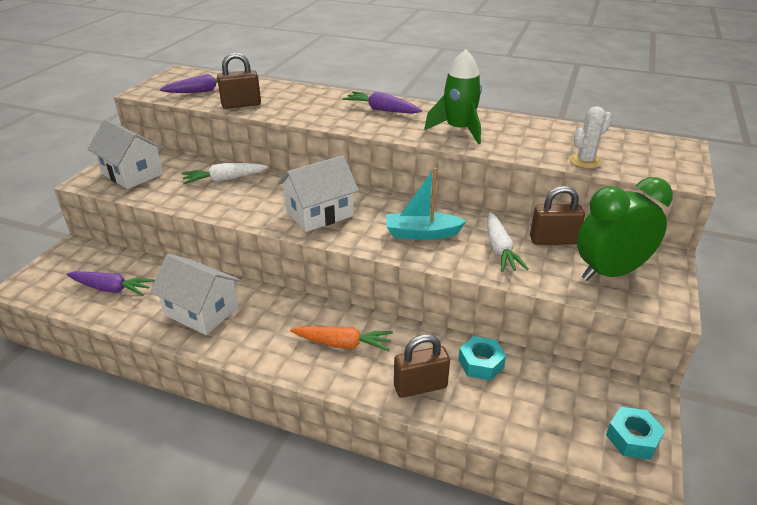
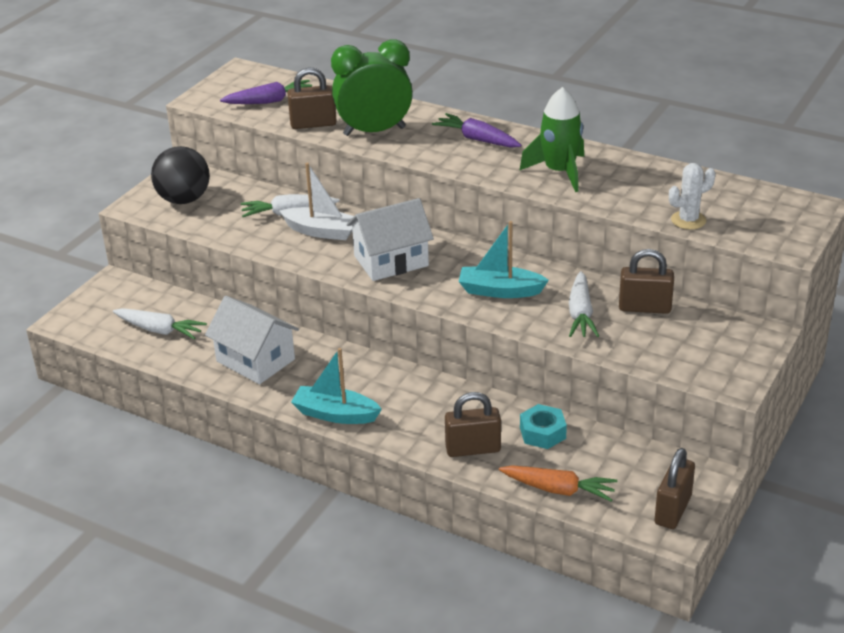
camera: 10 degrees right, 0 degrees up
purple carrot [66,271,155,296] -> white carrot [113,308,207,339]
white house [87,119,163,189] -> black ball [151,146,210,204]
orange carrot [290,326,393,351] -> orange carrot moved to [499,465,617,502]
green clock [577,177,673,281] -> green clock moved to [331,40,413,136]
turquoise nut [606,407,665,460] -> brown padlock [654,448,695,529]
none -> white boat [280,162,354,240]
none -> turquoise boat [291,348,382,424]

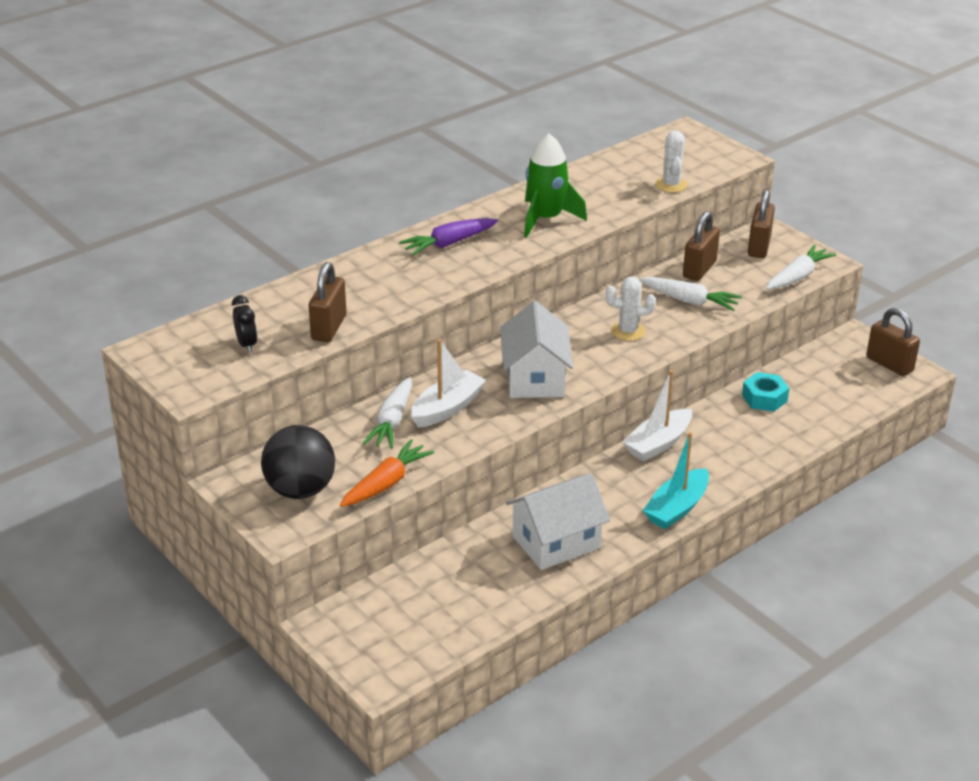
camera: 70 degrees left, 0 degrees up
white carrot [113,308,207,339] -> white carrot moved to [766,245,836,290]
purple carrot [220,80,312,104] -> black clock [232,295,257,353]
green clock [331,40,413,136] -> none
brown padlock [445,392,501,457] -> brown padlock moved to [748,189,775,258]
turquoise boat [458,221,549,298] -> white cactus [606,276,656,341]
orange carrot [499,465,617,502] -> orange carrot moved to [340,439,435,507]
none -> white boat [623,370,692,462]

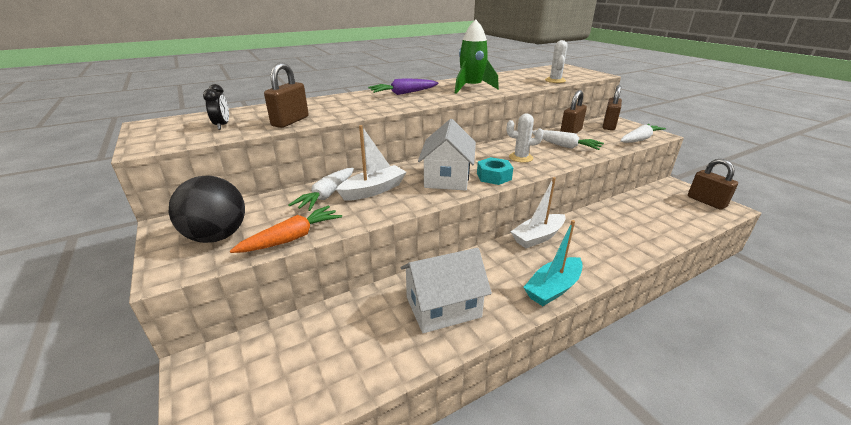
camera: 10 degrees right, 5 degrees down
turquoise nut [742,372,789,412] -> turquoise nut moved to [477,157,513,185]

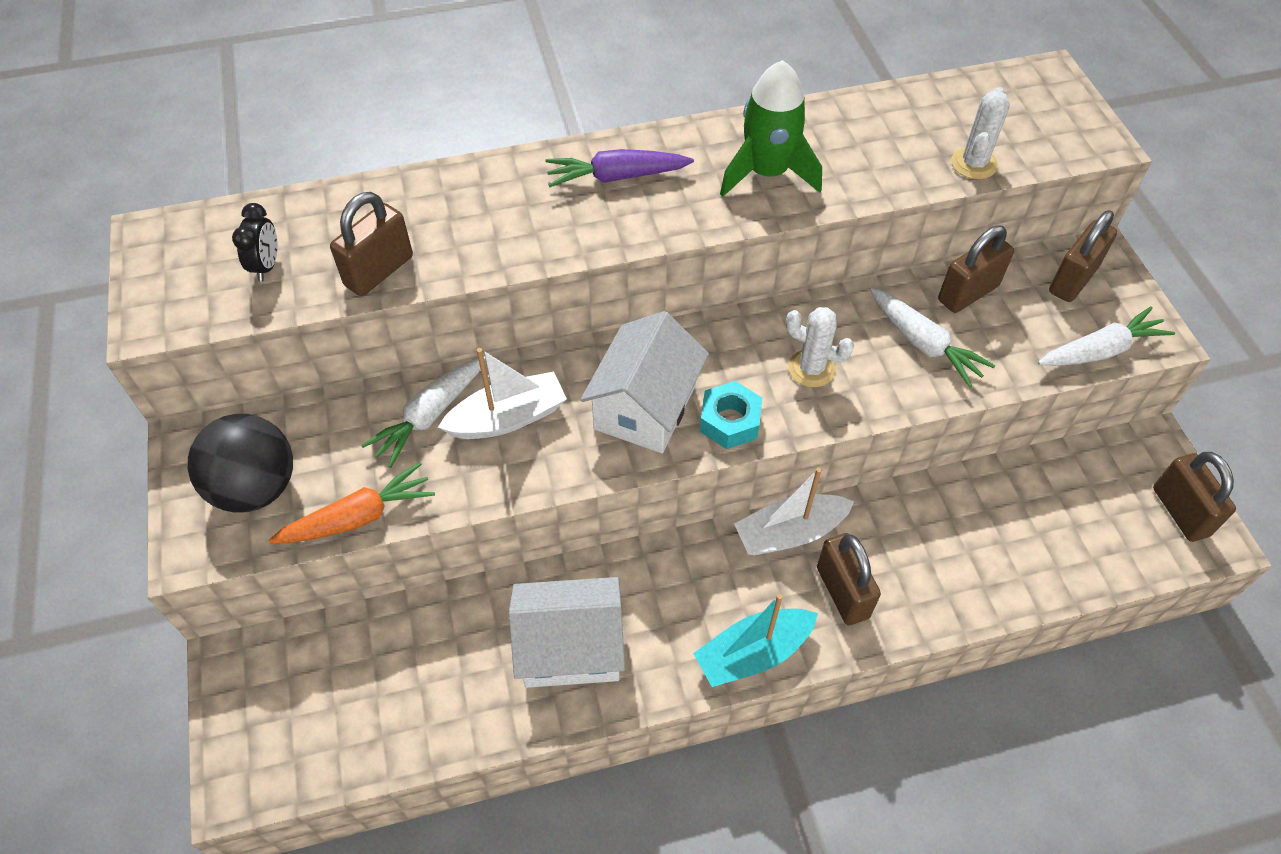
camera: 15 degrees right, 25 degrees up
none -> brown padlock [817,533,881,625]

